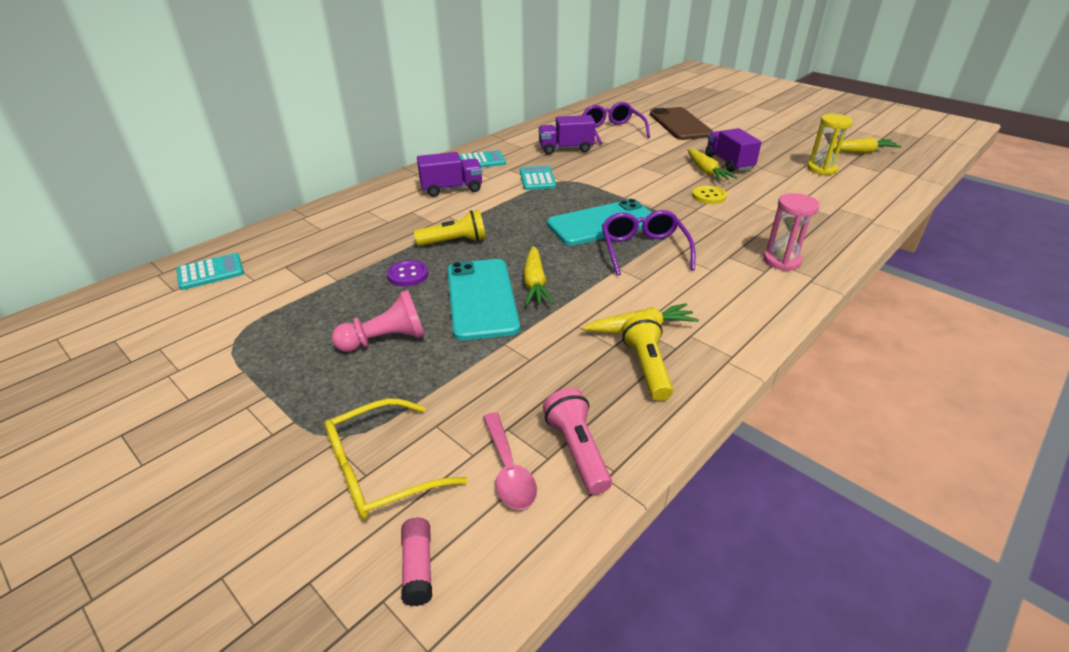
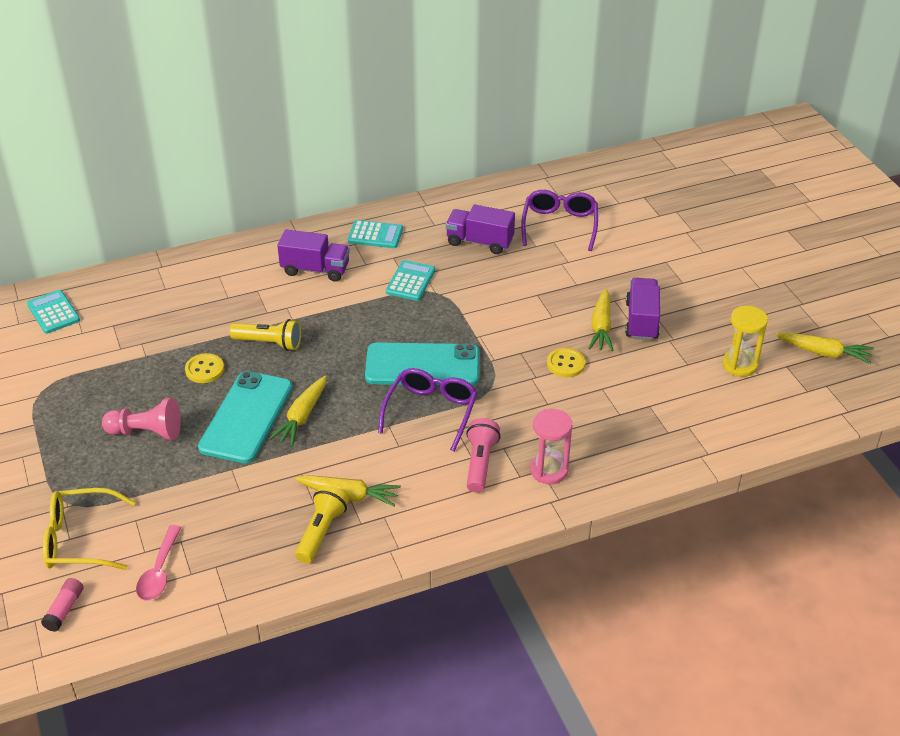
camera: 25 degrees right, 5 degrees up
turquoise calculator [176,253,244,290] -> turquoise calculator turned 120 degrees counterclockwise [27,290,80,334]
purple button [387,260,428,287] -> yellow button [185,353,224,383]
pink flashlight [543,388,612,495] -> pink flashlight moved to [466,418,501,493]
brown phone [650,107,714,140] -> none

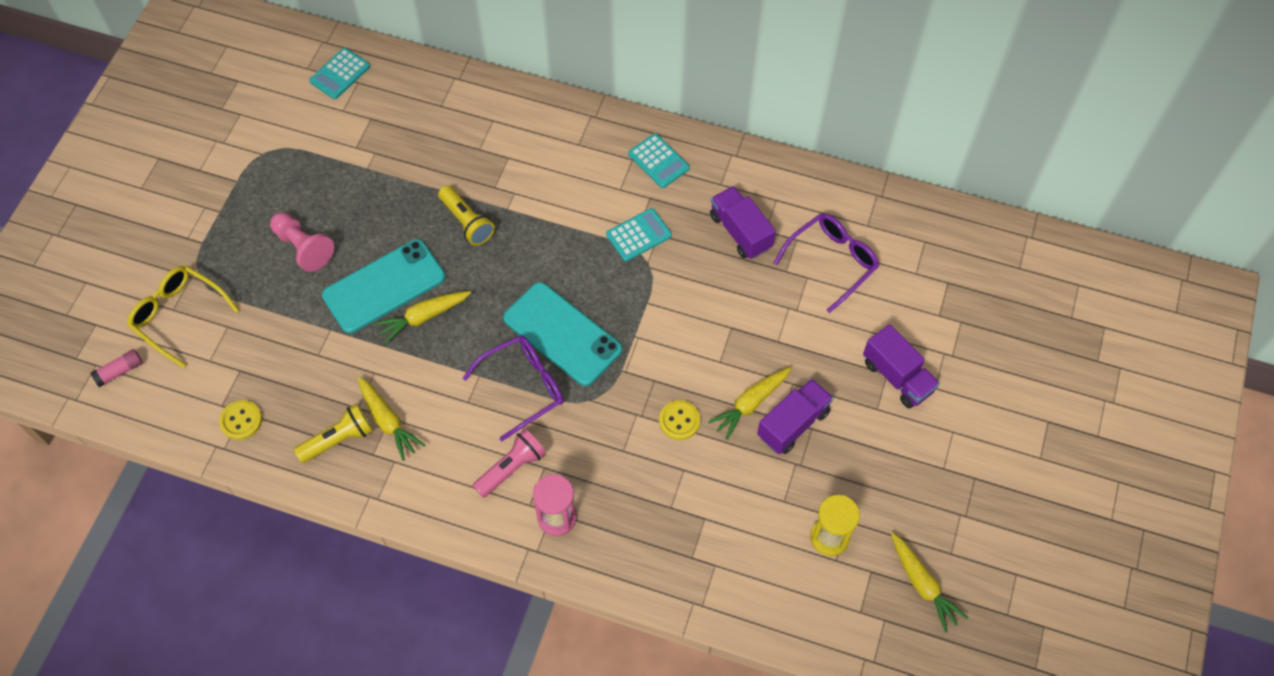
camera: 40 degrees right, 20 degrees up
turquoise calculator [27,290,80,334] -> turquoise calculator turned 150 degrees counterclockwise [309,48,370,99]
pink spoon [136,525,182,601] -> none
yellow button [185,353,224,383] -> yellow button moved to [219,400,262,440]
purple truck [277,229,350,282] -> purple truck moved to [863,324,940,408]

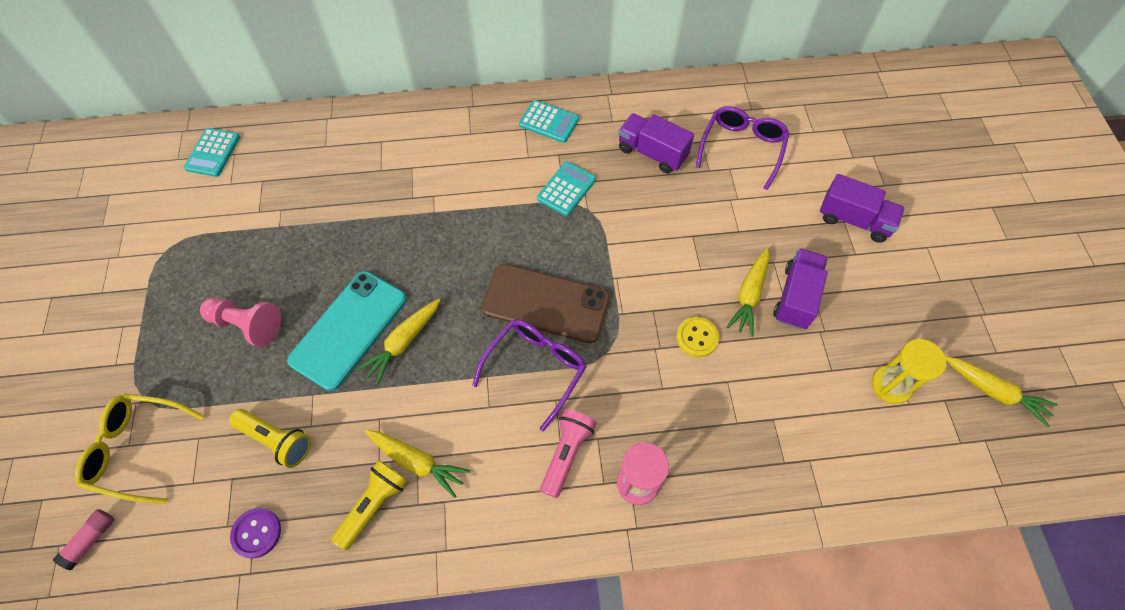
camera: 25 degrees left, 0 degrees up
yellow button [219,400,262,440] -> purple button [230,508,281,559]
yellow flashlight [438,185,495,246] -> yellow flashlight moved to [229,409,311,468]
turquoise phone [503,282,622,386] -> brown phone [481,264,610,343]

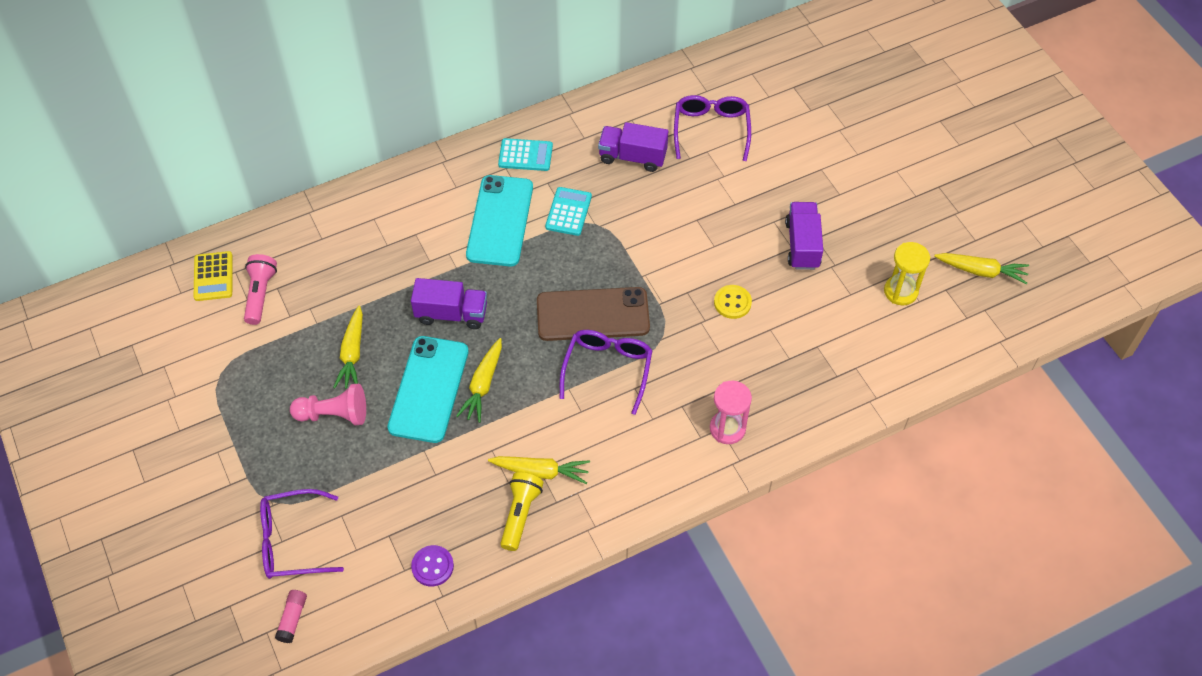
camera: 20 degrees left, 5 degrees down
yellow glasses [75,393,204,504] -> purple glasses [260,489,344,579]
turquoise calculator [184,128,240,177] -> yellow calculator [194,251,233,301]
yellow flashlight [229,409,311,468] -> none
pink flashlight [540,409,597,498] -> pink flashlight moved to [244,254,277,325]
yellow carrot [727,248,770,337] -> yellow carrot moved to [333,305,363,389]
purple truck [820,174,905,243] -> purple truck moved to [411,278,487,329]
none -> turquoise phone [466,175,533,266]

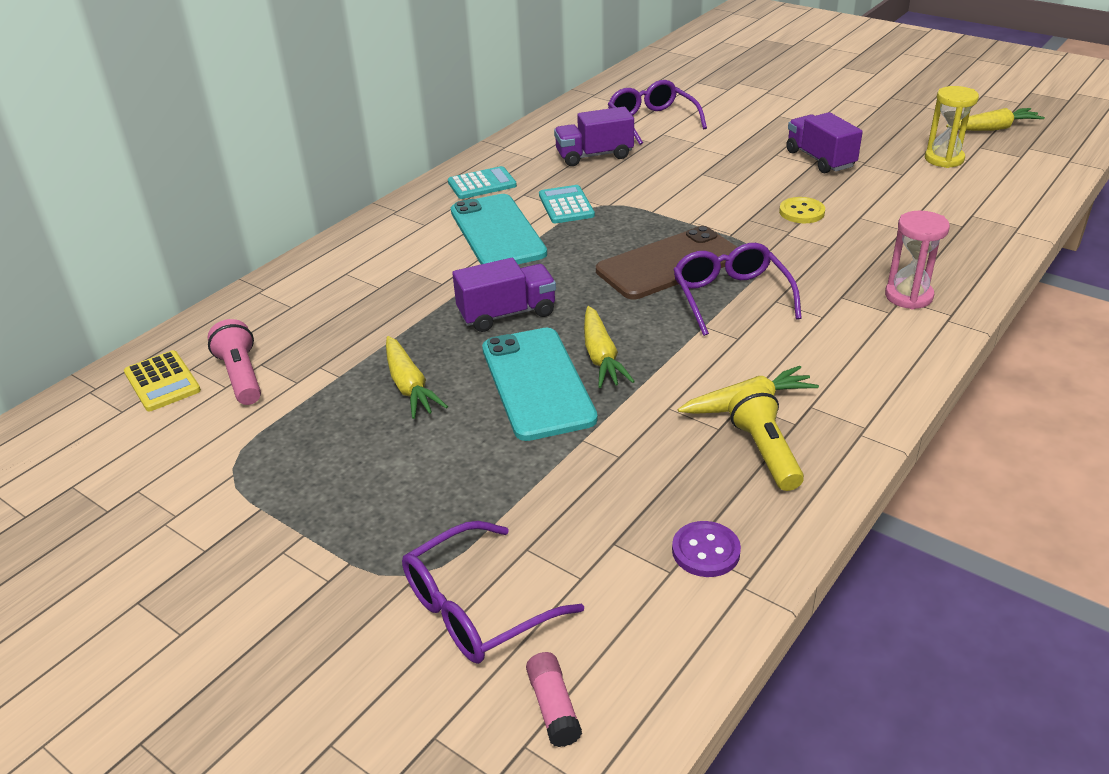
camera: 25 degrees left, 20 degrees down
pink pawn [290,384,366,425] -> none

